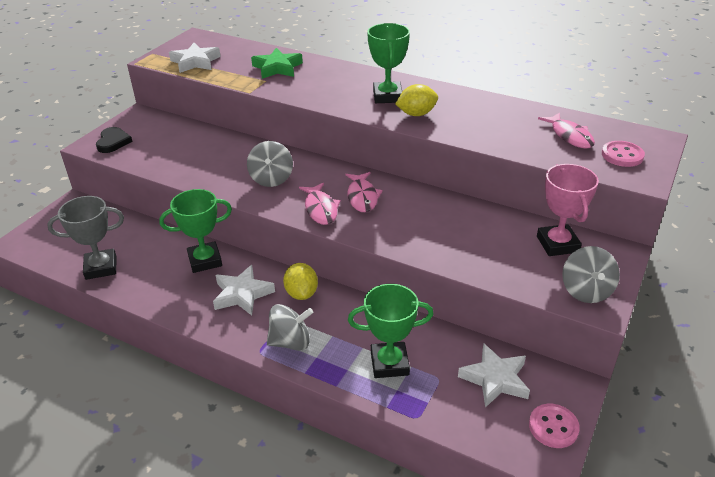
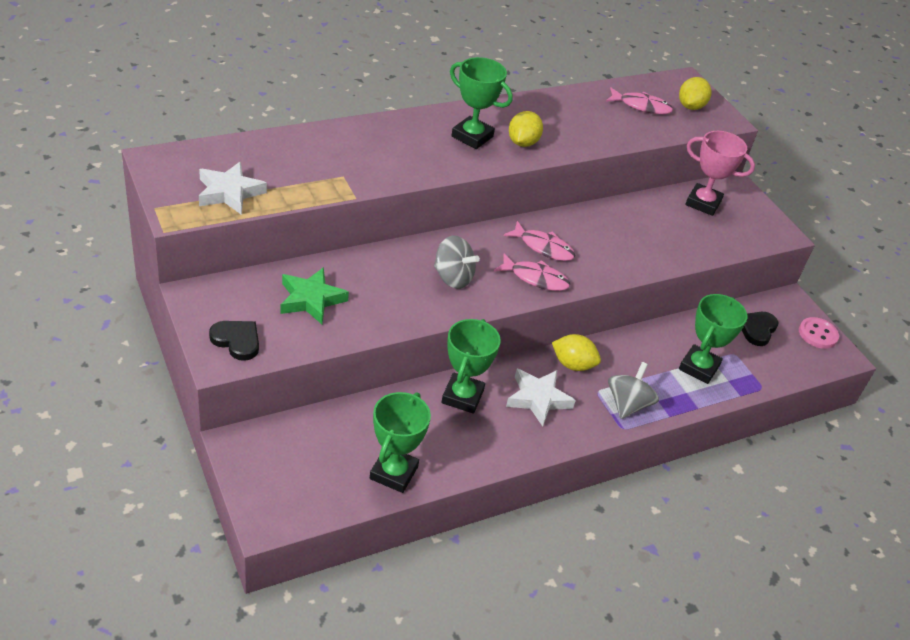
camera: 60 degrees left, 5 degrees up
grey trophy [47,196,124,280] -> green trophy [370,392,431,493]
green star [251,48,303,79] -> green star moved to [280,267,349,324]
white star [458,344,530,407] -> black heart [742,312,779,346]
grey spinning top [562,246,620,303] -> none
pink button [602,141,645,167] -> yellow lemon [679,77,711,110]

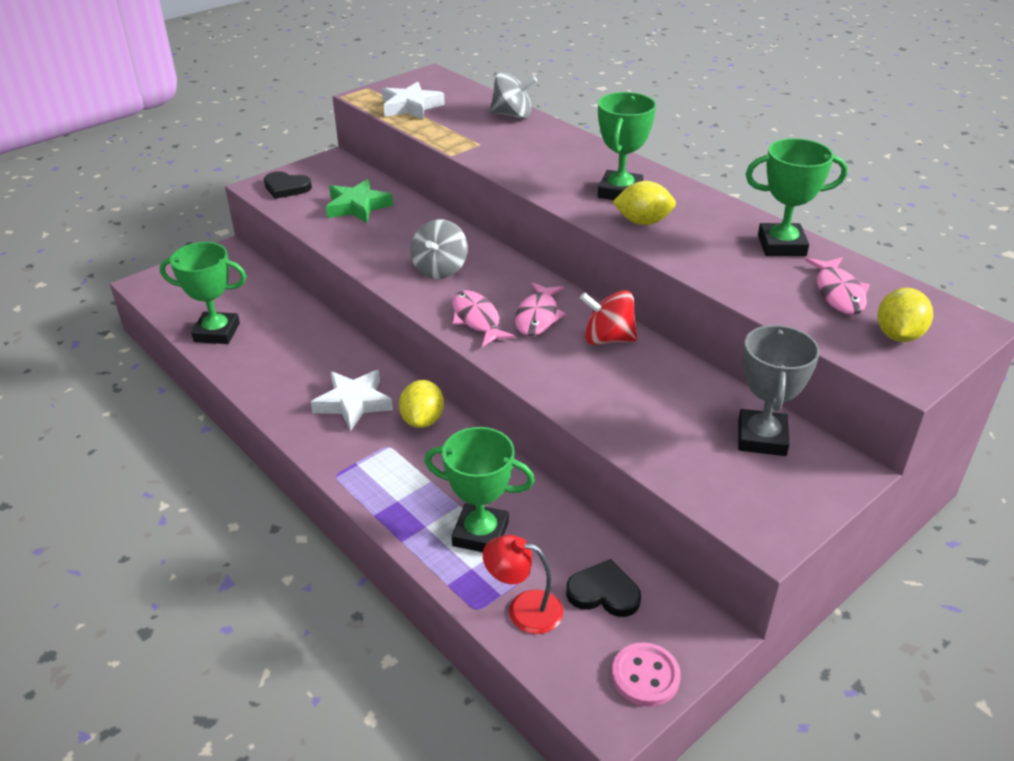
camera: 80 degrees right, 5 degrees down
black heart [209,321,259,361] -> black heart turned 90 degrees clockwise [264,171,312,199]
green trophy [441,319,501,414] -> green trophy moved to [746,138,848,256]
pink fish [494,253,570,291] -> pink fish turned 150 degrees clockwise [452,290,515,347]
grey spinning top [608,362,659,419] -> grey spinning top moved to [490,72,537,119]
yellow lemon [679,77,711,110] -> yellow lemon turned 75 degrees counterclockwise [877,288,933,342]
pink trophy [686,131,755,216] -> grey trophy [738,325,820,456]
none -> red lamp [483,535,563,634]
none -> red spinning top [580,290,638,345]

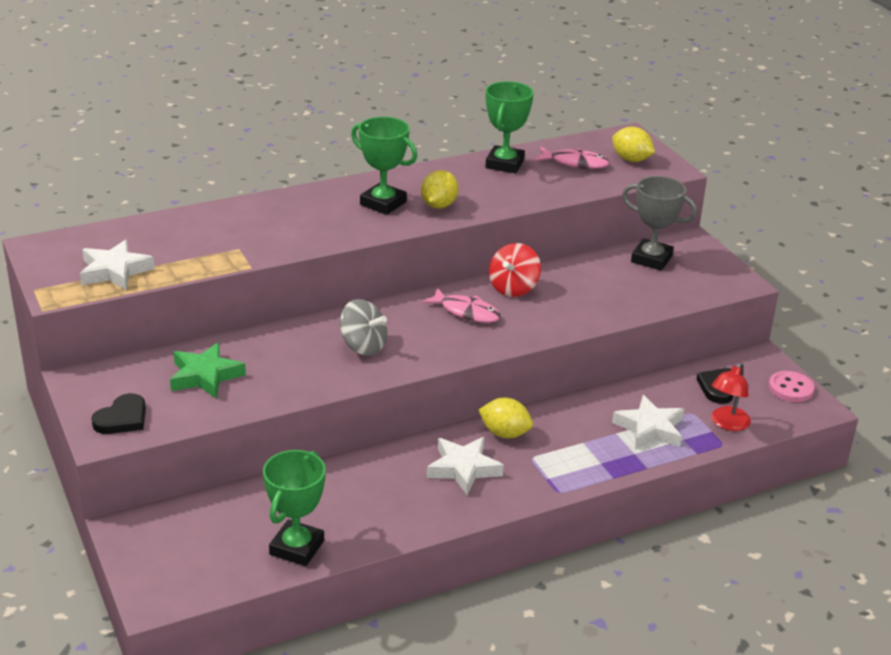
camera: 75 degrees left, 5 degrees down
green trophy [424,427,535,552] -> white star [612,395,684,449]
pink fish [452,290,515,347] -> none
grey spinning top [490,72,537,119] -> none

